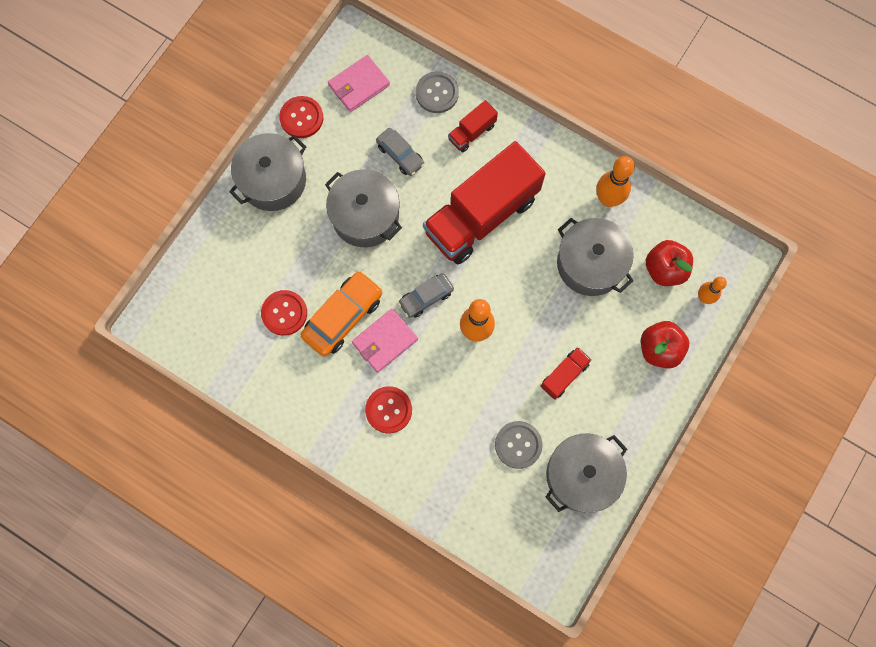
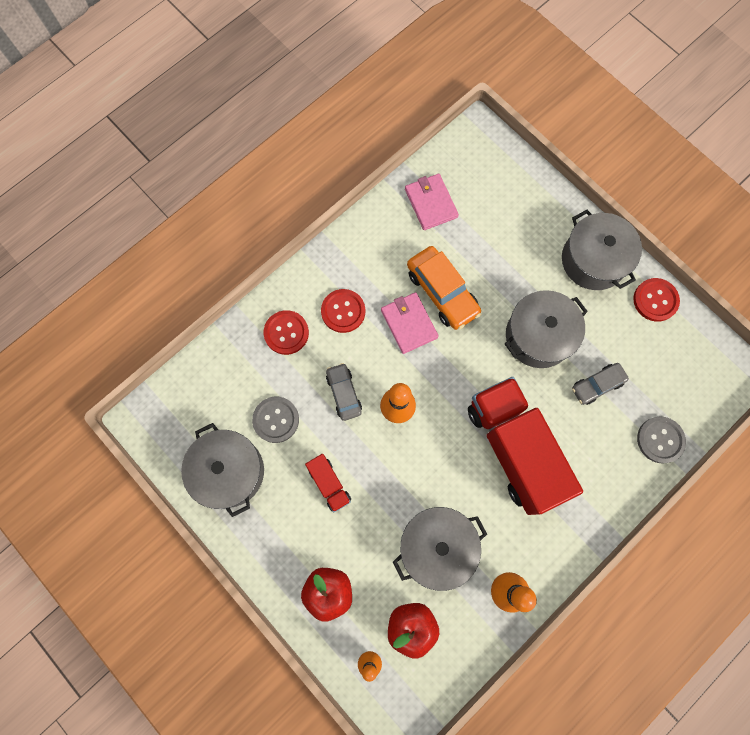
camera: 105 degrees right, 0 degrees up
red button [261,290,307,336] -> red button moved to [264,310,309,355]
pink wallet [328,55,390,112] -> pink wallet moved to [405,174,459,230]
grey car [398,273,454,318] -> grey car moved to [326,363,362,421]
red truck [448,100,498,152] -> none

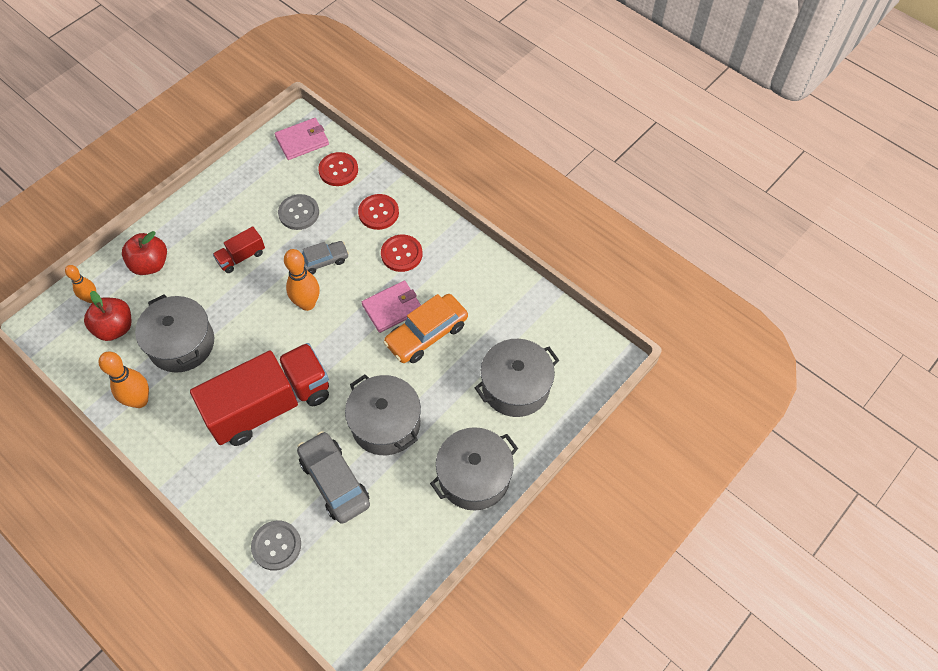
camera: 85 degrees right, 15 degrees down
grey pot [181,423,264,517] -> grey pot moved to [475,339,559,417]
pink wallet [405,174,459,230] -> pink wallet moved to [275,118,329,160]
grey car [572,363,629,405] -> grey car [297,431,370,524], size x1.62
red button [633,278,680,322] -> red button moved to [318,152,358,186]

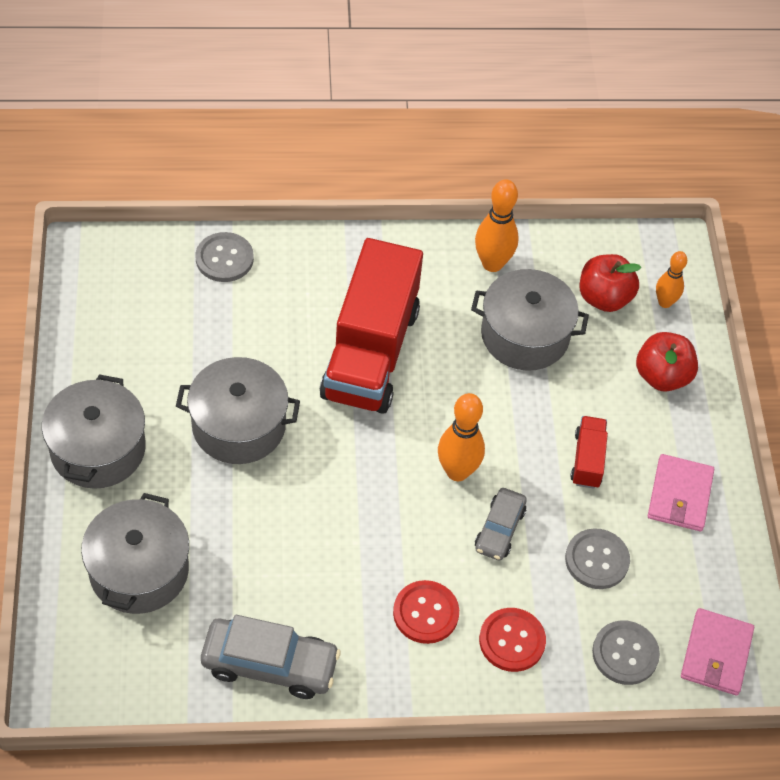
camera: 130 degrees right, 5 degrees down
grey car [297,431,370,524] -> grey car moved to [201,615,341,699]
red button [318,152,358,186] -> grey button [592,620,660,685]
pink wallet [362,281,421,333] -> pink wallet moved to [648,454,714,531]
orange car [383,294,468,363] -> none

